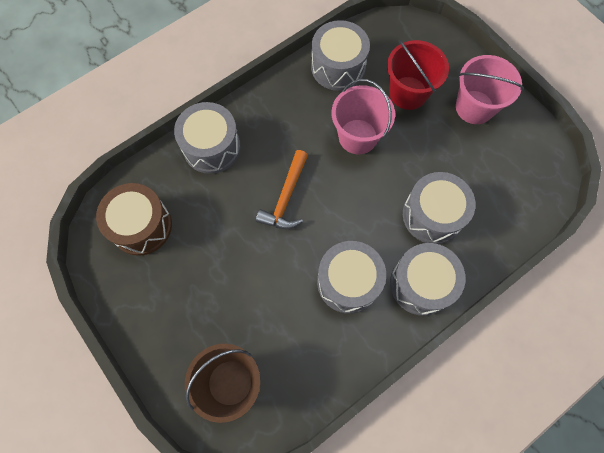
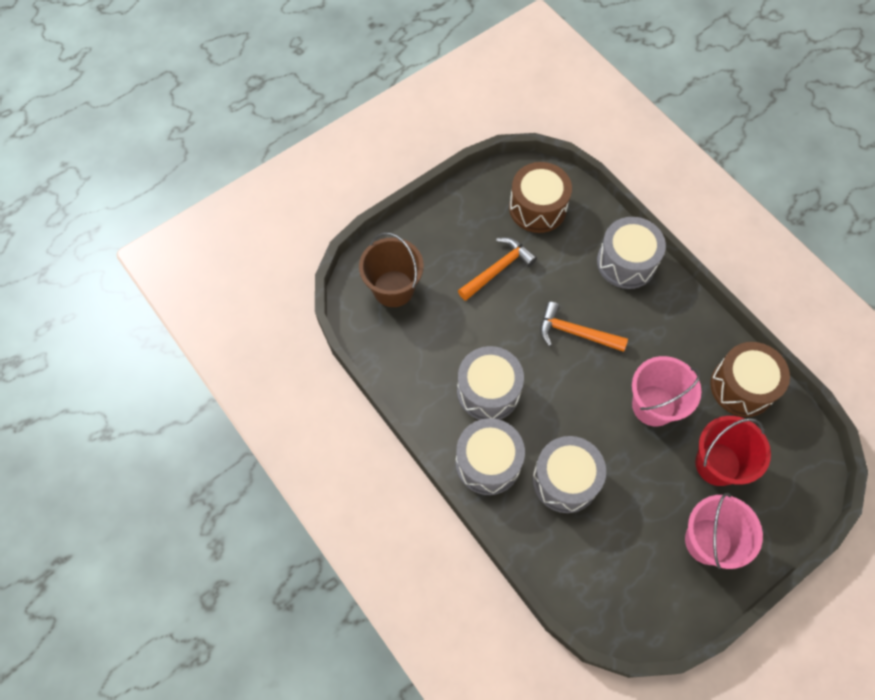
camera: 90 degrees right, 5 degrees down
grey drum [311,20,370,91] -> brown drum [711,342,790,417]
none -> orange hammer [458,237,537,301]

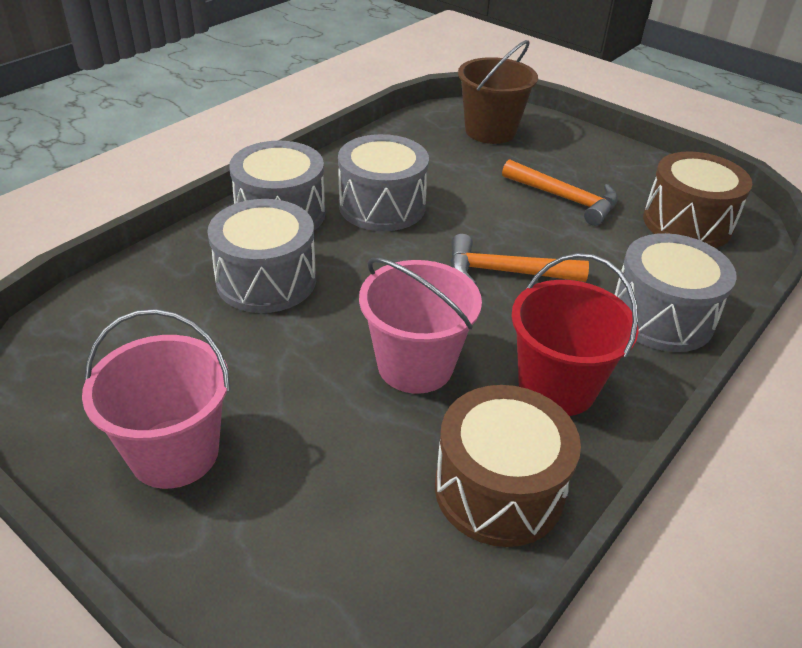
camera: 75 degrees right, 25 degrees down
orange hammer [540,302,628,352] -> orange hammer turned 90 degrees counterclockwise [450,234,589,285]
red bucket [695,416,771,486] -> red bucket moved to [511,253,639,416]

